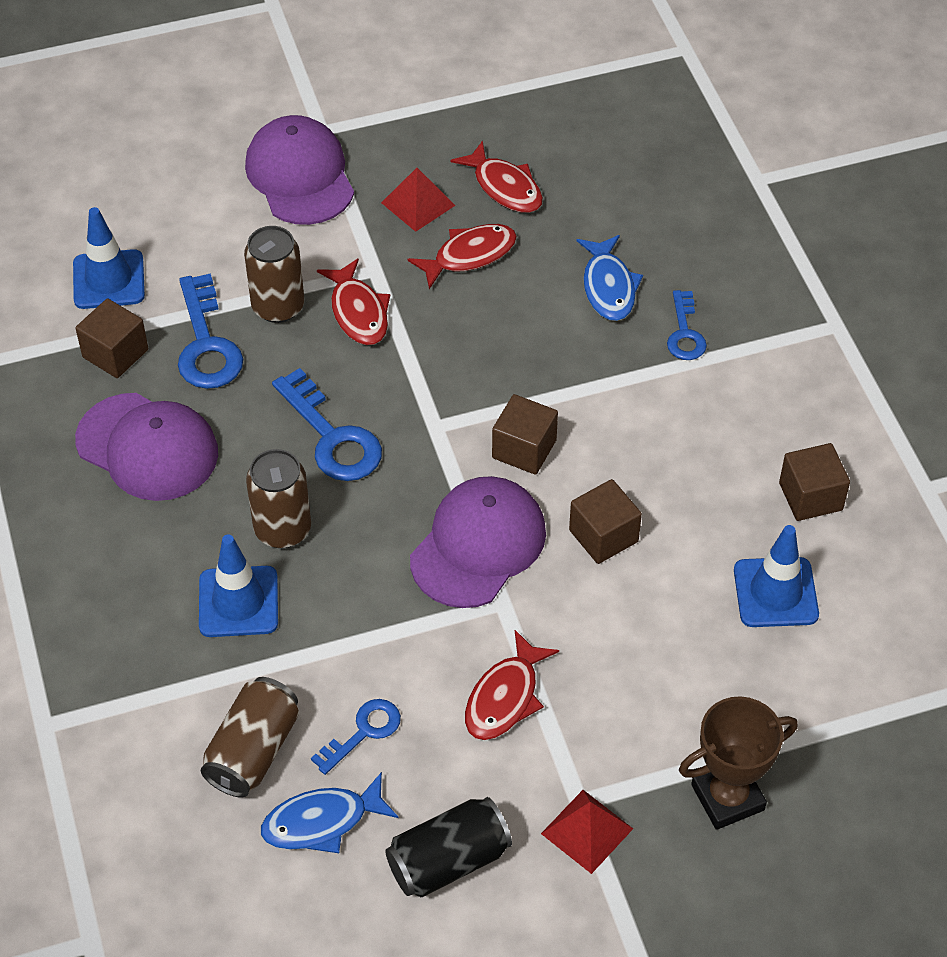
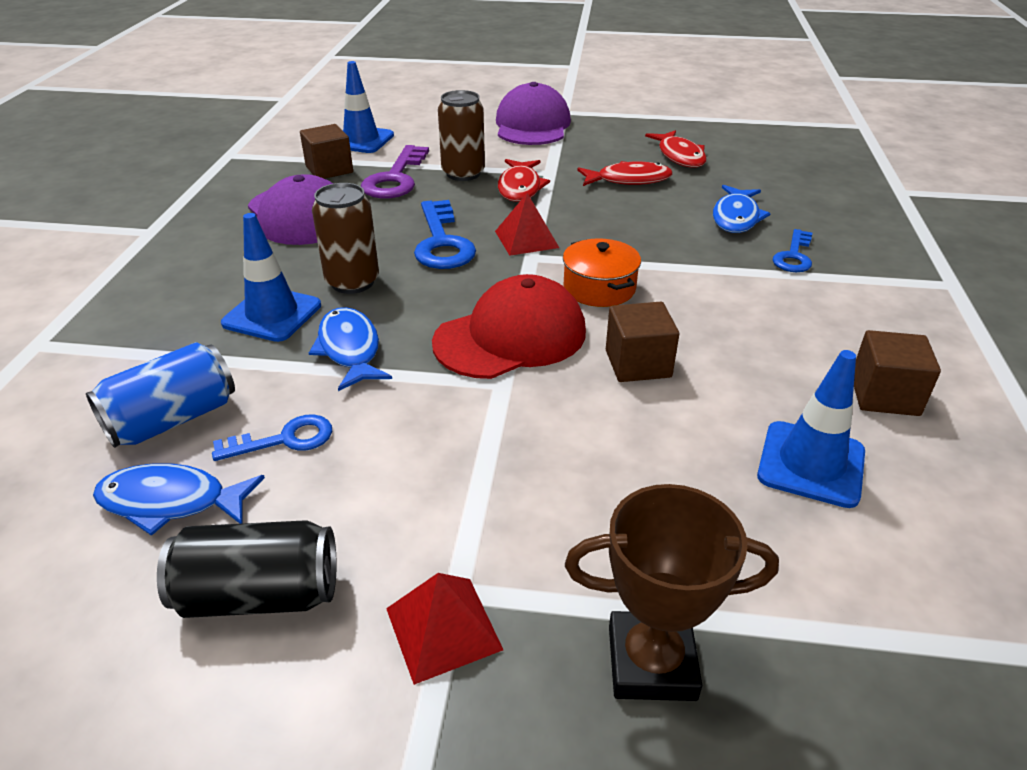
camera: 25 degrees right, 15 degrees down
blue key [178,273,243,389] -> purple key [361,145,429,199]
brown can [200,677,299,797] -> blue can [86,342,235,448]
red pyramid [381,168,456,232] -> red pyramid moved to [495,193,559,256]
purple cap [410,476,546,608] -> red cap [432,274,586,379]
red fish [465,630,559,740] -> none
brown cube [492,394,558,475] -> orange pot [563,238,641,307]
none -> blue fish [309,307,392,391]

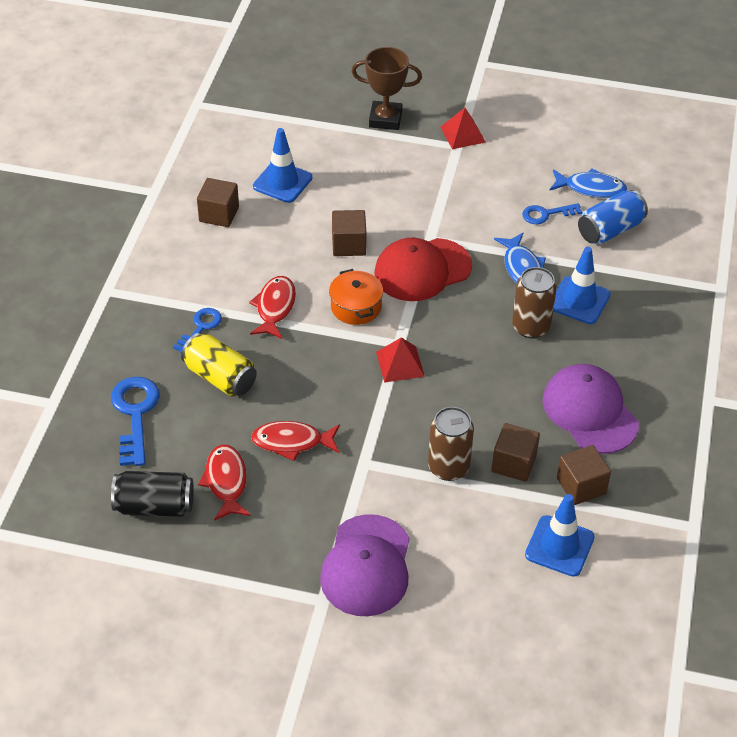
camera: 175 degrees left, 10 degrees up
black can [157,520,337,618] -> black can moved to [111,471,194,517]
purple key [361,145,429,199] -> brown cube [491,423,540,482]
blue key [414,200,476,269] -> blue key moved to [111,377,160,466]
red fish [498,159,550,202] -> red fish moved to [249,276,296,339]
blue fish [713,185,771,233] -> yellow can [181,333,257,396]

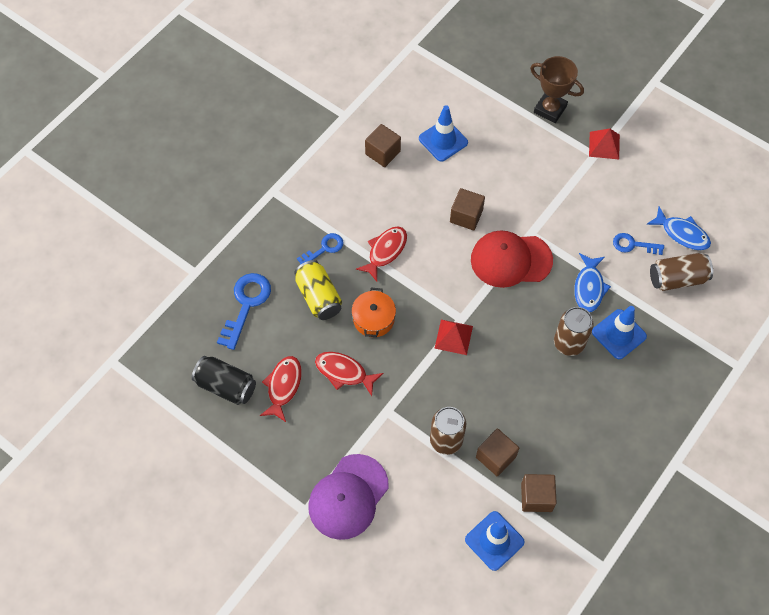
camera: 25 degrees right, 15 degrees up
orange pot [329,269,383,325] -> orange pot moved to [352,287,396,337]
purple cap [542,364,639,454] -> none
blue can [578,190,648,245] -> brown can [650,253,713,291]

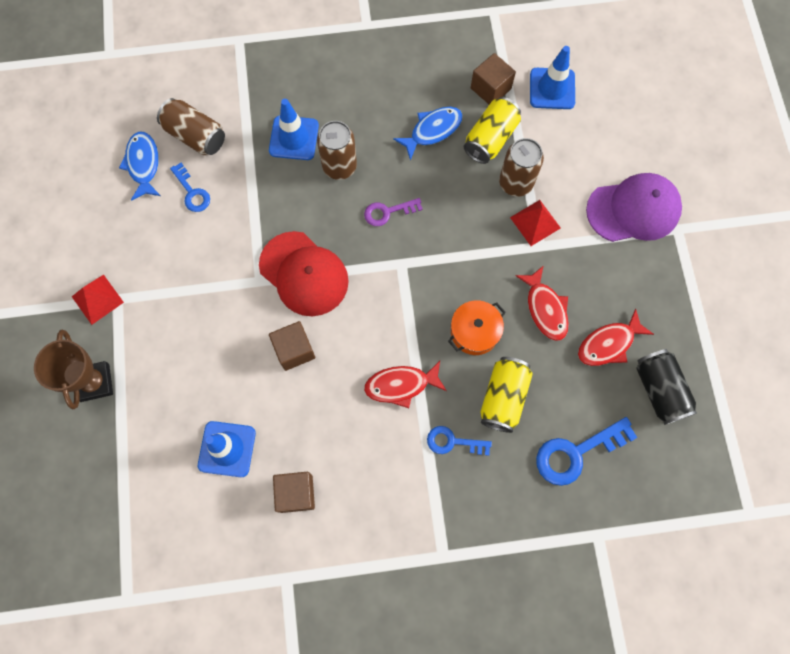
camera: 135 degrees left, 10 degrees up
red pyramid [434,320,473,355] -> red pyramid moved to [510,200,561,246]
brown cube [476,428,519,476] -> yellow can [464,97,521,164]
blue fish [574,253,611,312] -> blue fish moved to [393,107,463,160]
none -> purple key [364,198,423,226]

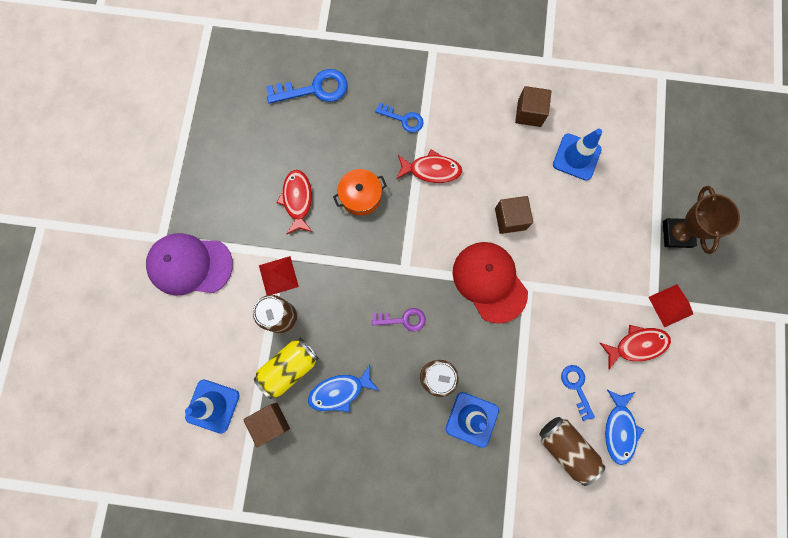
camera: 165 degrees left, 5 degrees up
yellow can [480,357,533,433] -> none
red fish [578,309,654,366] -> red fish moved to [600,325,671,369]
black can [636,349,697,425] -> none

